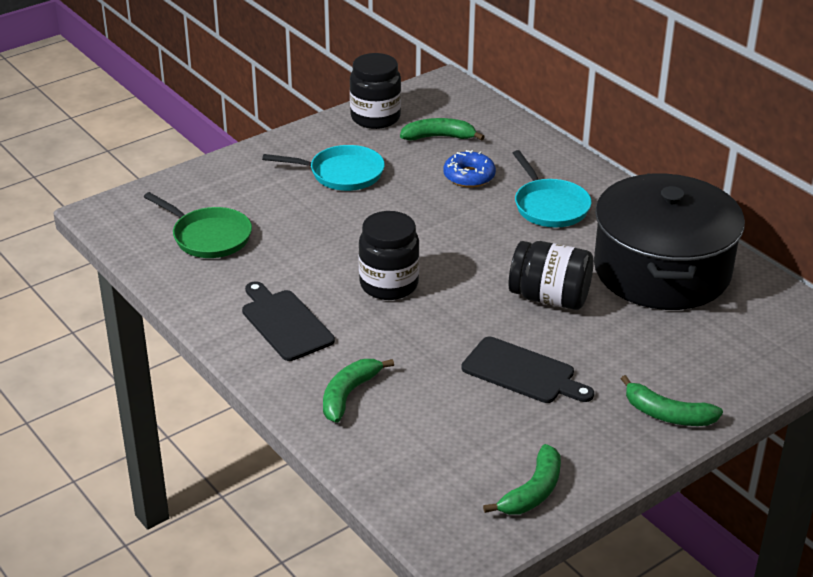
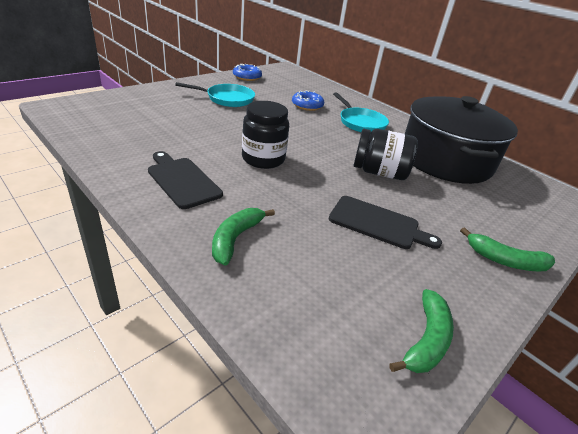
camera: 10 degrees left, 0 degrees up
green pan [144,192,252,258] -> none
black jar [350,53,401,129] -> blue donut [233,64,262,81]
green banana [400,118,485,140] -> none

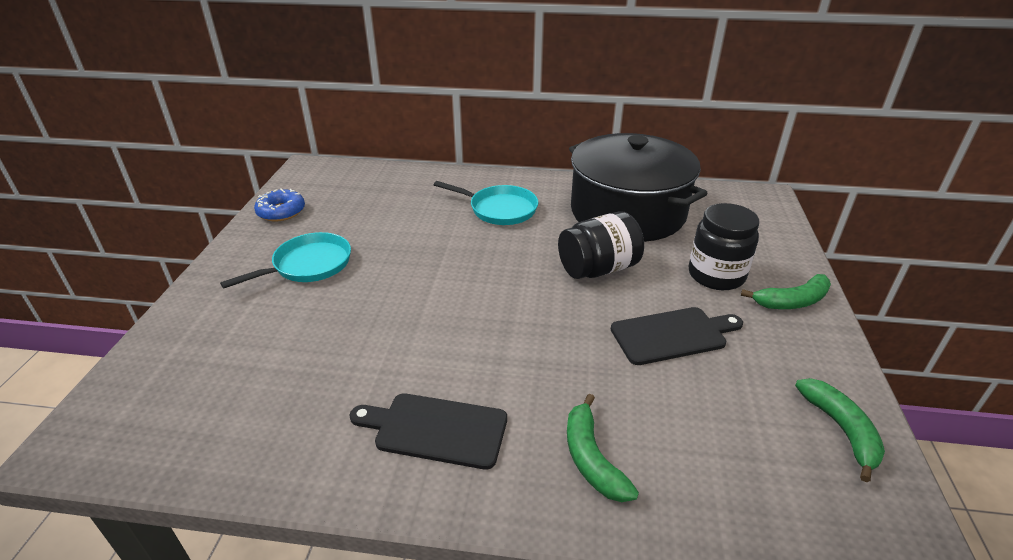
camera: 35 degrees left, 0 degrees up
black jar [242,101,289,169] -> black jar moved to [689,203,759,290]
blue donut [292,90,324,111] -> none

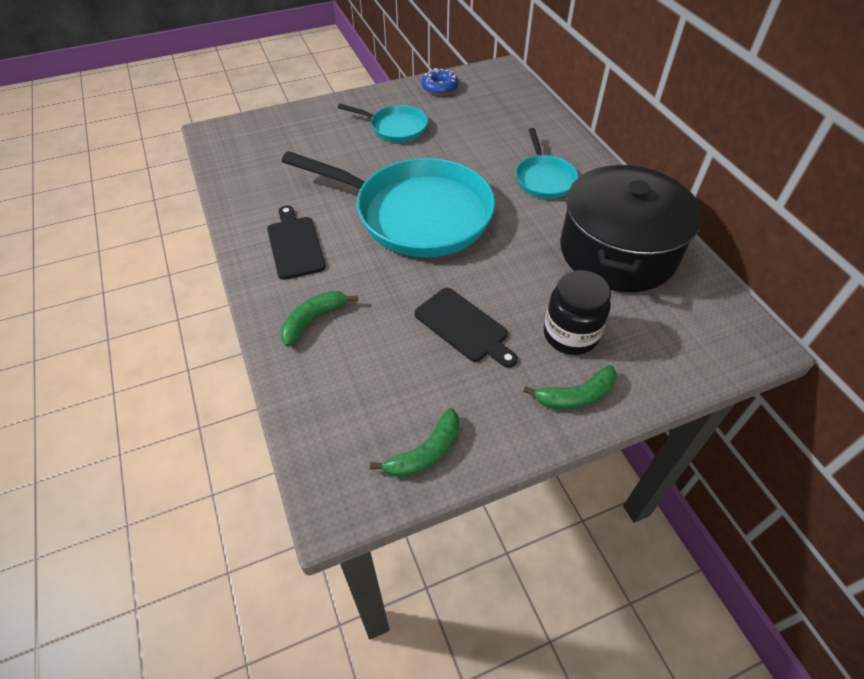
camera: 60 degrees right, 15 degrees up
black jar [558,211,644,279] -> none
green banana [741,274,831,309] -> green banana turned 60 degrees counterclockwise [523,365,617,409]
none -> turquoise pan [282,151,495,257]

